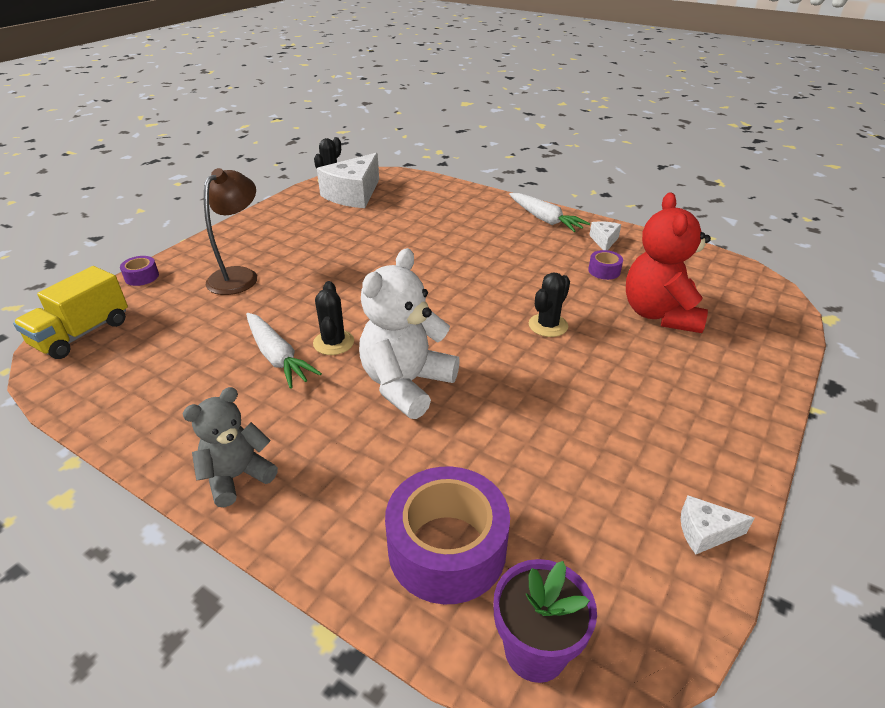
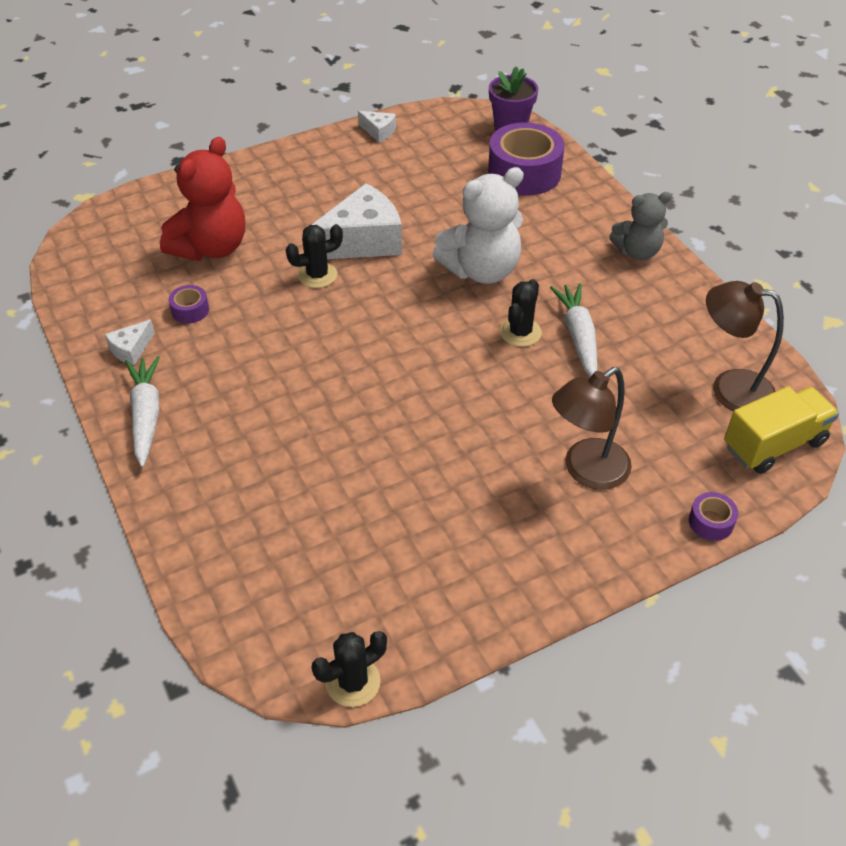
camera: 150 degrees left, 10 degrees up
white cheese [317,153,379,208] -> white cheese moved to [312,183,402,259]
none -> brown lamp [706,281,784,411]

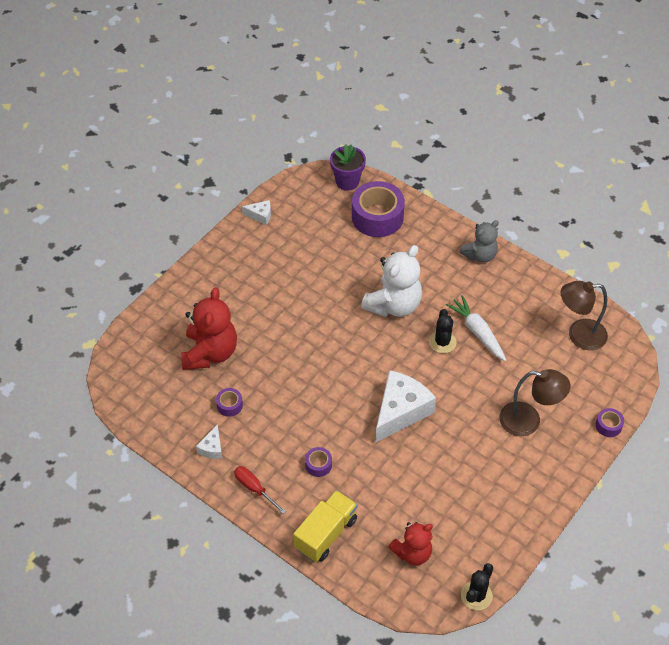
camera: 25 degrees left, 5 degrees up
white carrot [125,356,160,467] -> red screwdriver [234,466,286,514]
black cactus [286,224,343,288] -> none
white cheese [312,183,402,259] -> white cheese moved to [375,370,436,443]
brown lamp [552,367,632,490] -> brown lamp turned 105 degrees counterclockwise [499,369,570,436]
yellow truck [724,386,839,474] -> yellow truck moved to [293,490,358,562]
none -> purple tape [305,447,332,477]
none -> red teddy bear [388,522,433,565]

